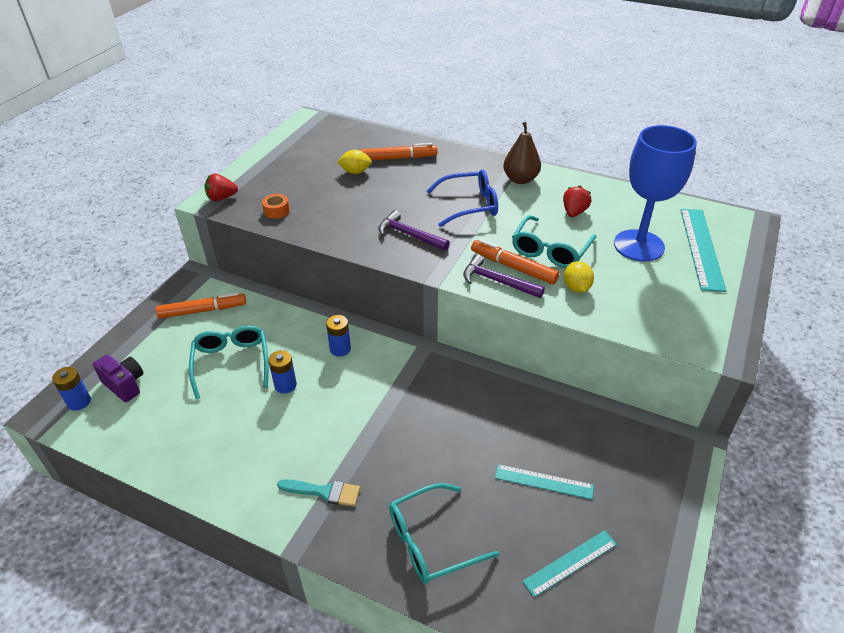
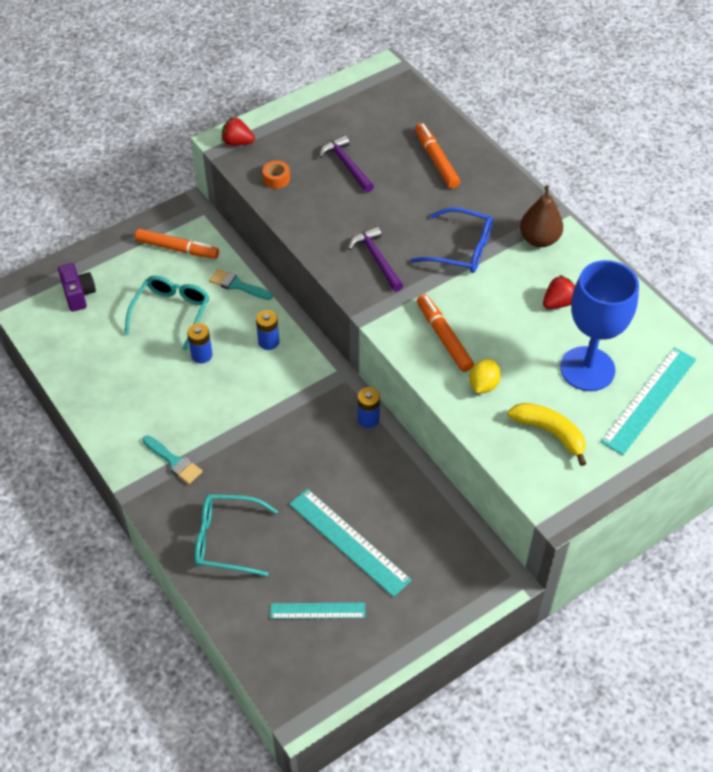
camera: 30 degrees right, 10 degrees up
blue battery [52,367,91,411] -> blue battery moved to [357,387,380,428]
yellow lemon [337,150,372,174] -> none
orange marker [360,143,438,160] -> orange marker turned 135 degrees counterclockwise [415,123,460,188]
purple hammer [463,254,545,298] -> purple hammer moved to [319,135,374,193]
turquoise ruler [495,464,594,499] -> turquoise ruler [289,489,412,597], size x1.62
turquoise glasses [512,215,596,268] -> none
none -> turquoise brush [209,269,273,300]
none -> yellow banana [507,403,586,466]

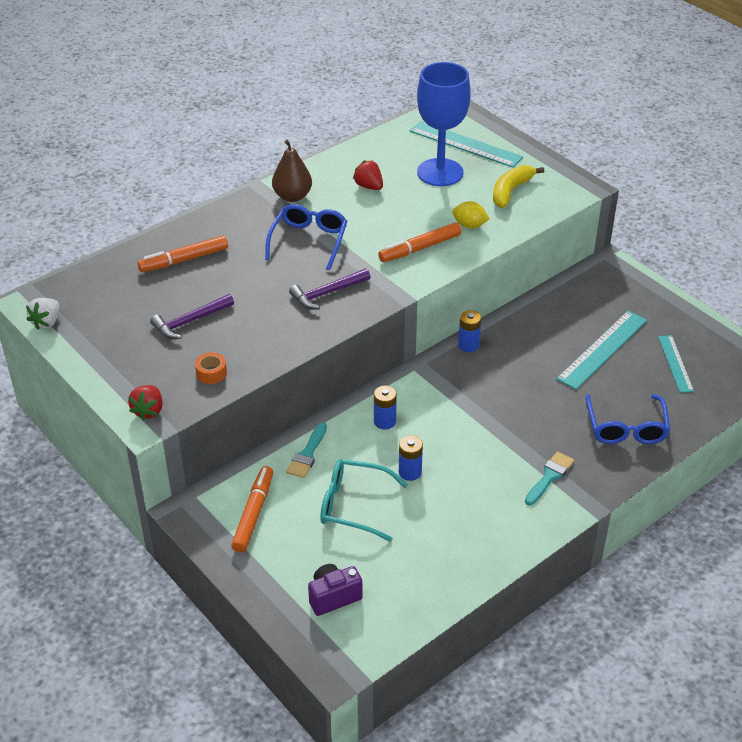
camera: 95 degrees left, 10 degrees down
turquoise glasses [195,494,278,576] -> blue glasses [586,394,670,444]
none -> white strawberry [26,298,59,330]

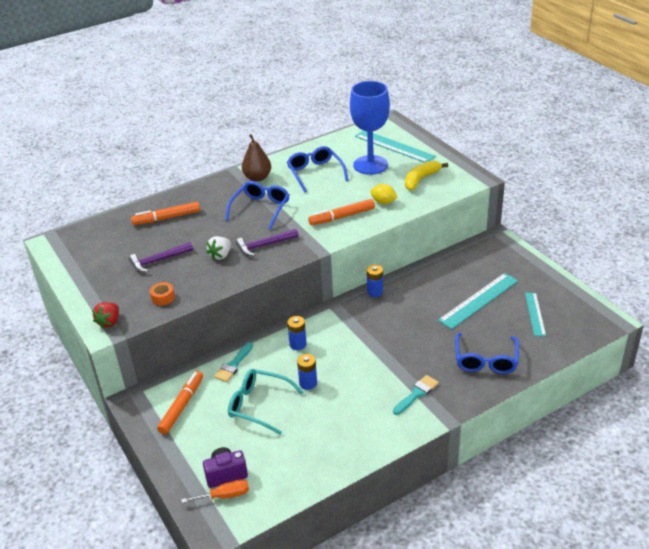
camera: 10 degrees right, 5 degrees down
white strawberry [26,298,59,330] -> white strawberry moved to [206,236,231,260]
red strawberry [353,160,383,190] -> blue glasses [287,146,349,192]
none -> orange screwdriver [181,479,249,503]

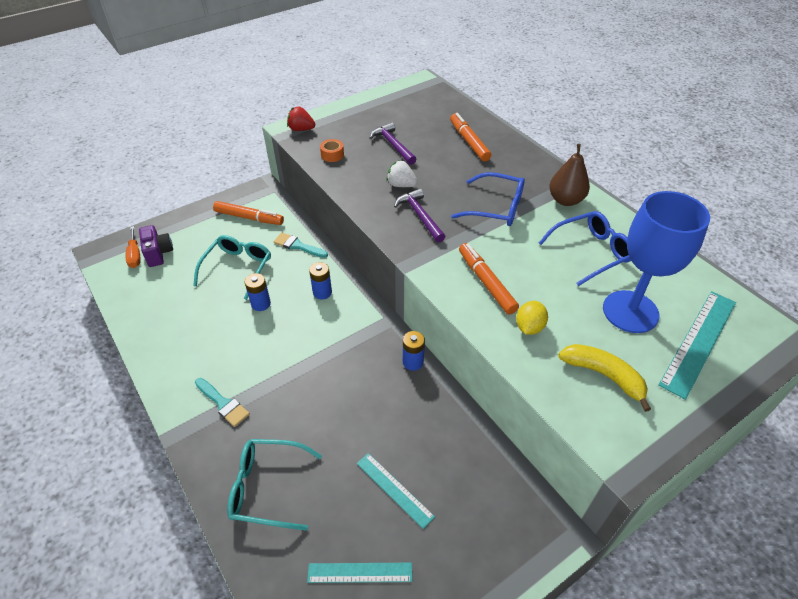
camera: 85 degrees right, 10 degrees up
turquoise ruler [438,273,518,329] -> turquoise ruler [357,453,435,529], size x0.62
blue glasses [455,333,519,374] -> turquoise glasses [227,439,322,531]

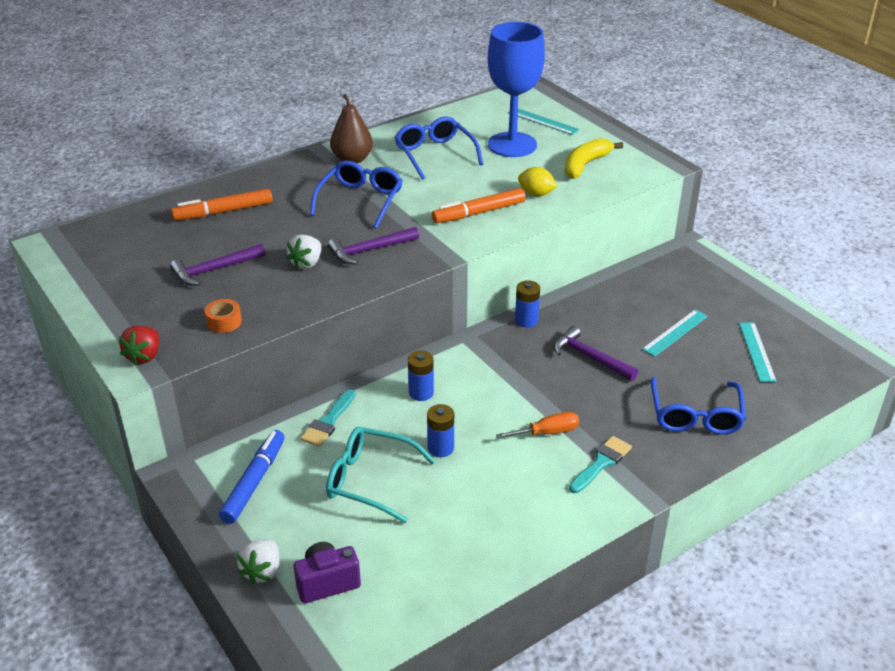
camera: 90 degrees left, 10 degrees down
orange screwdriver [126,226,141,268] -> orange screwdriver moved to [496,412,579,439]
orange marker [213,201,284,225] -> blue marker [219,430,285,524]
turquoise glasses [227,439,322,531] -> blue glasses [651,377,746,435]
turquoise ruler [658,291,736,400] -> turquoise ruler [508,108,579,135], size x0.62
none -> white strawberry [237,539,280,585]
none -> purple hammer [554,326,638,381]

